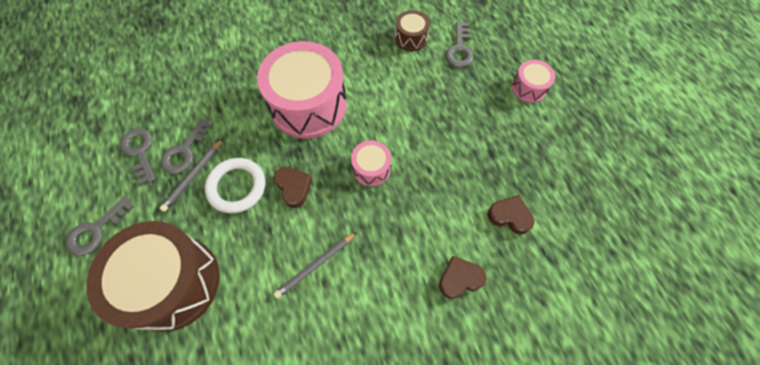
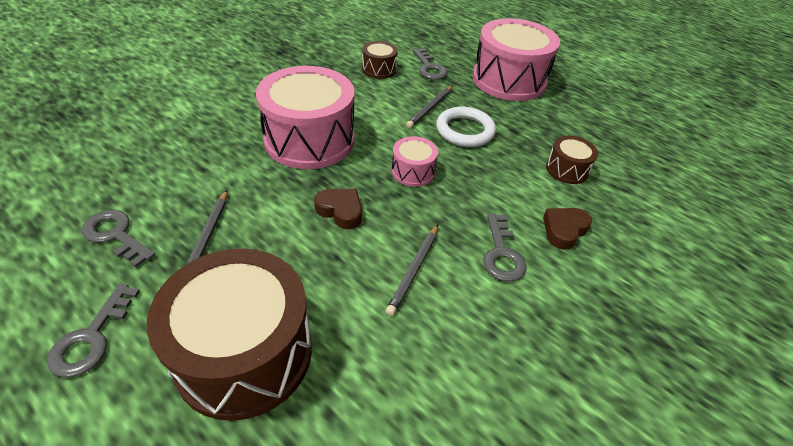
camera: 30 degrees left, 20 degrees down
grey key [161,118,213,174] -> grey key moved to [483,214,527,282]
white ring [205,158,265,213] -> white ring moved to [436,107,496,147]
brown heart [487,195,534,235] -> brown drum [546,136,598,184]
pink drum [512,60,555,103] -> pink drum [472,18,560,101], size x2.15
none -> grey pencil [406,86,453,128]

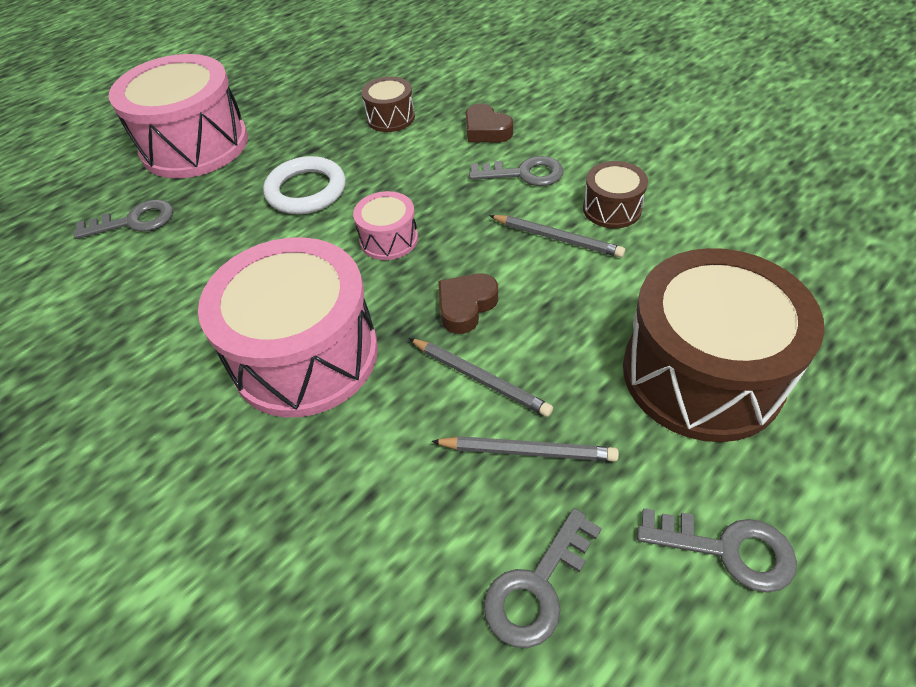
camera: 80 degrees left, 5 degrees up
brown drum [362,41,398,79] -> brown drum moved to [583,161,648,229]
grey pencil [406,86,453,128] -> grey pencil moved to [409,338,553,417]

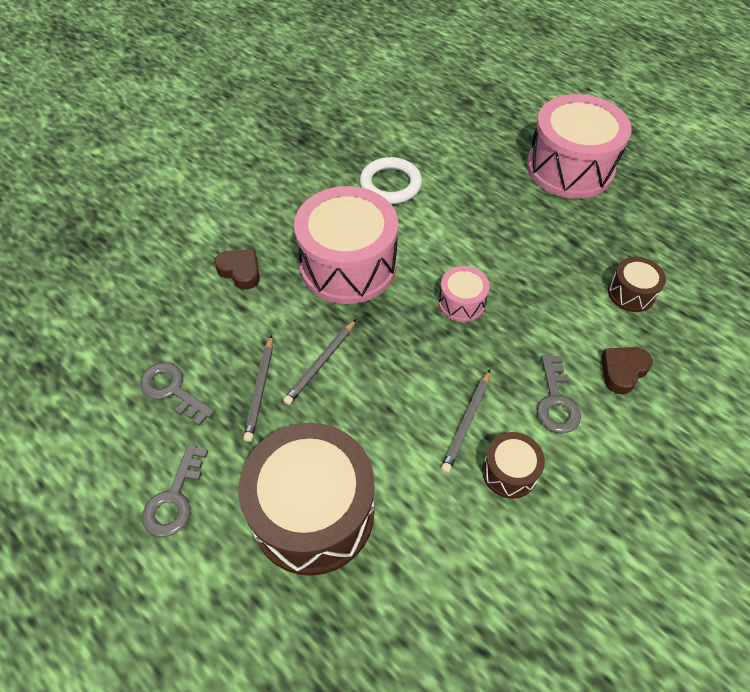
camera: 85 degrees right, 5 degrees up
grey key [73,200,173,239] -> none
white ring [263,156,346,214] -> white ring moved to [360,157,422,204]
brown heart [438,274,498,334] -> brown heart moved to [214,249,260,290]

